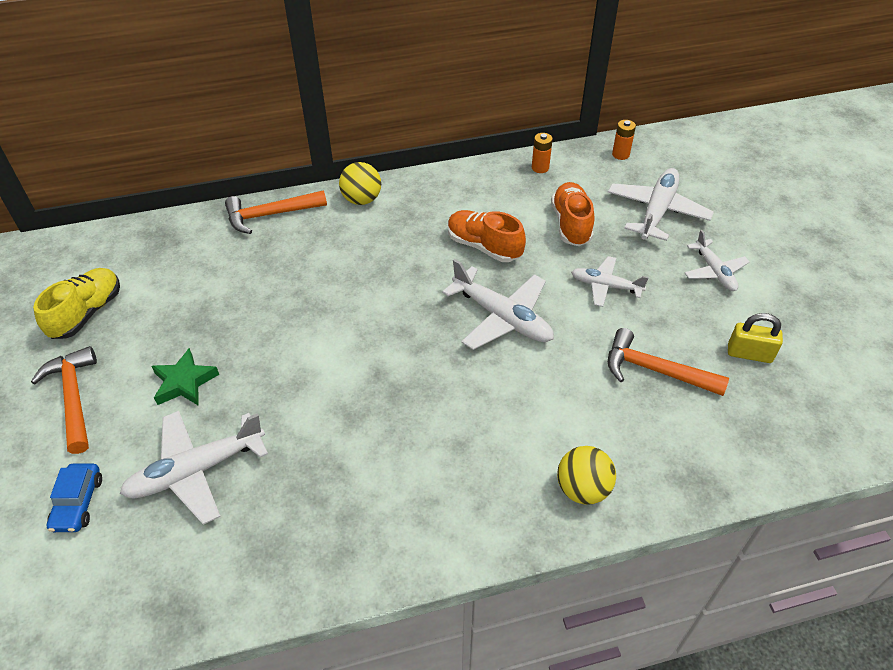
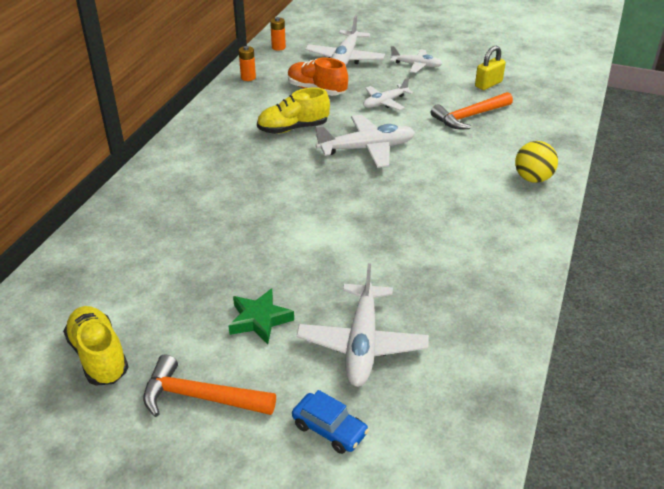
camera: 55 degrees left, 10 degrees down
orange hammer [225,190,327,234] -> none
yellow ball [339,162,381,205] -> none
orange shoe [448,210,526,262] -> yellow shoe [257,88,330,134]
white plane [608,168,714,241] -> white plane turned 135 degrees counterclockwise [305,15,385,66]

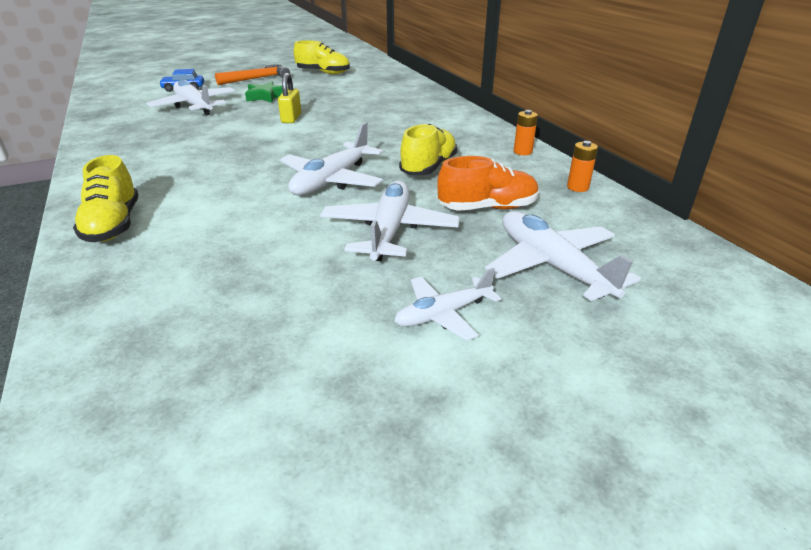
camera: 135 degrees right, 5 degrees down
orange battery [270,17,286,51] -> orange battery moved to [514,110,538,155]
white plane [363,77,413,110] -> white plane [320,180,460,261], size x1.62
orange hammer [431,92,513,129] -> none
yellow padlock [475,46,506,90] -> yellow padlock moved to [278,73,301,123]
yellow ball [515,141,558,183] -> yellow shoe [73,155,138,242]

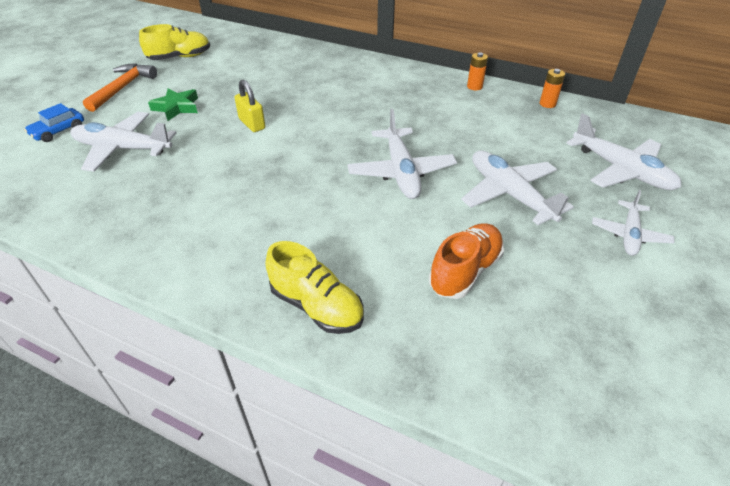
camera: 40 degrees left, 10 degrees up
yellow shoe [399,124,458,175] -> none
orange shoe [437,156,539,211] -> orange shoe moved to [429,223,504,299]
white plane [485,211,641,301] -> white plane turned 150 degrees counterclockwise [566,113,682,190]

